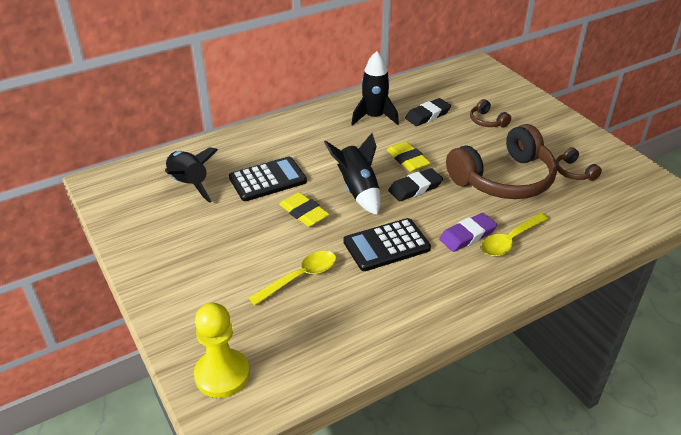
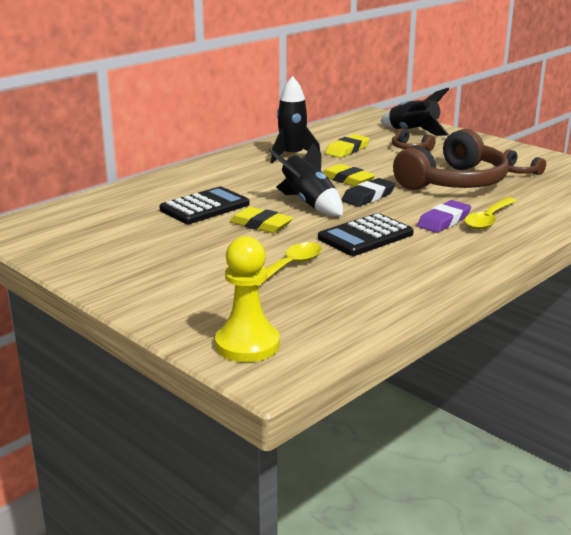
camera: 15 degrees left, 15 degrees down
black rocket [165,147,218,203] -> black rocket moved to [380,88,449,136]
black eraser [405,98,451,126] -> yellow eraser [325,134,370,158]

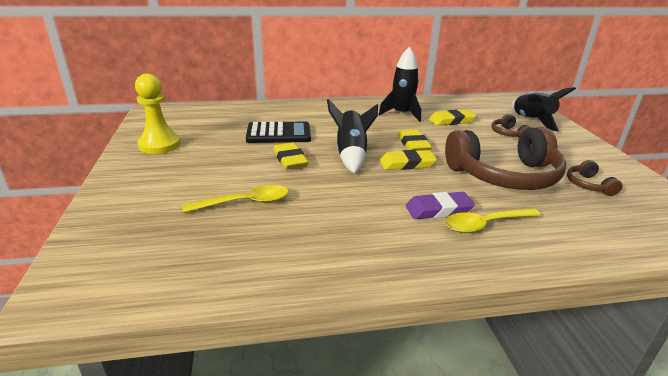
camera: 35 degrees right, 5 degrees up
yellow pawn [215,236,280,362] -> yellow pawn moved to [135,73,181,154]
black calculator [318,213,414,256] -> none
black eraser [342,178,395,207] -> yellow eraser [380,150,437,170]

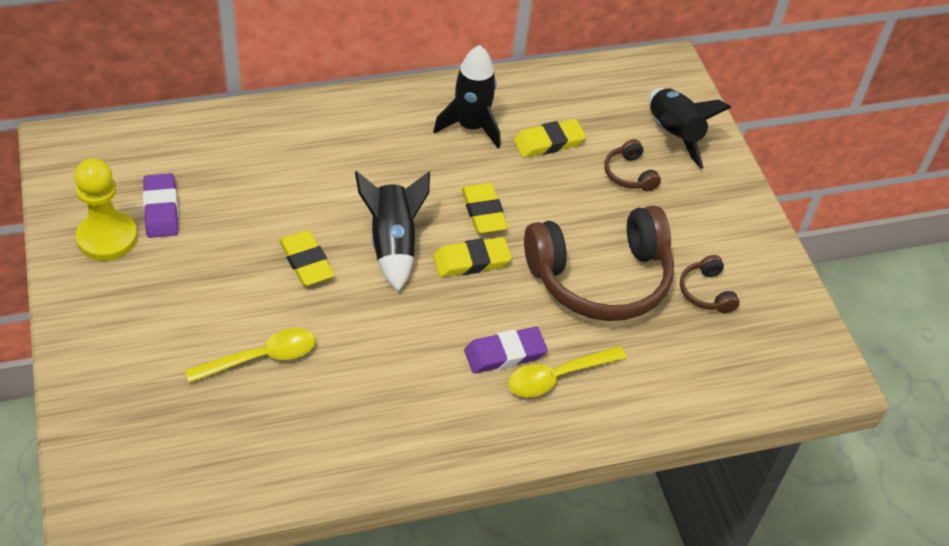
camera: 10 degrees left, 20 degrees up
black calculator [246,122,311,143] -> none
none -> purple eraser [143,173,178,238]

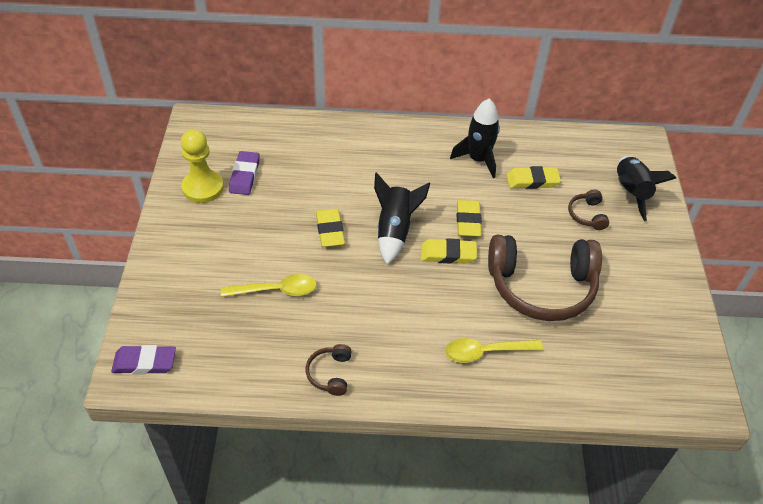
camera: 20 degrees right, 0 degrees up
purple eraser [464,327,548,374] -> purple eraser moved to [111,345,176,374]
brown headphones [680,255,740,313] -> brown headphones moved to [306,344,352,396]

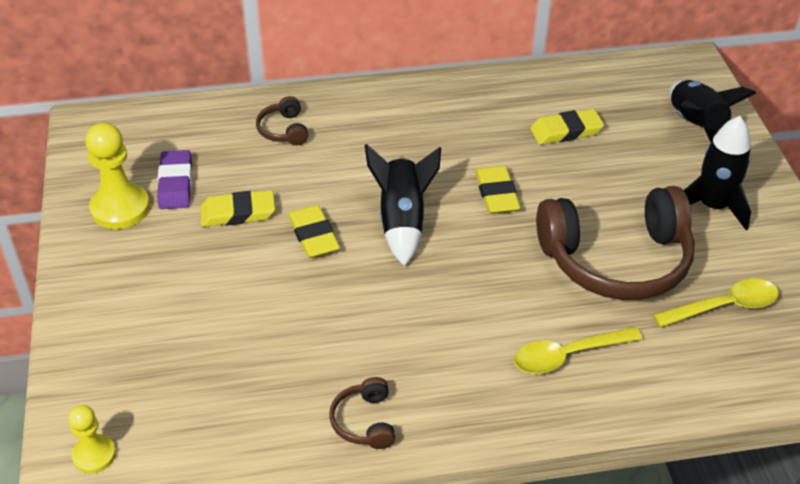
camera: 10 degrees left, 5 degrees down
purple eraser [111,345,176,374] -> yellow pawn [68,405,116,474]
yellow spoon [221,274,317,297] -> yellow spoon moved to [653,279,779,327]
yellow eraser [421,238,477,264] -> yellow eraser moved to [200,190,275,227]
black rocket [450,99,500,178] -> black rocket moved to [684,116,751,230]
brown headphones [568,189,609,230] -> brown headphones moved to [256,96,308,146]

